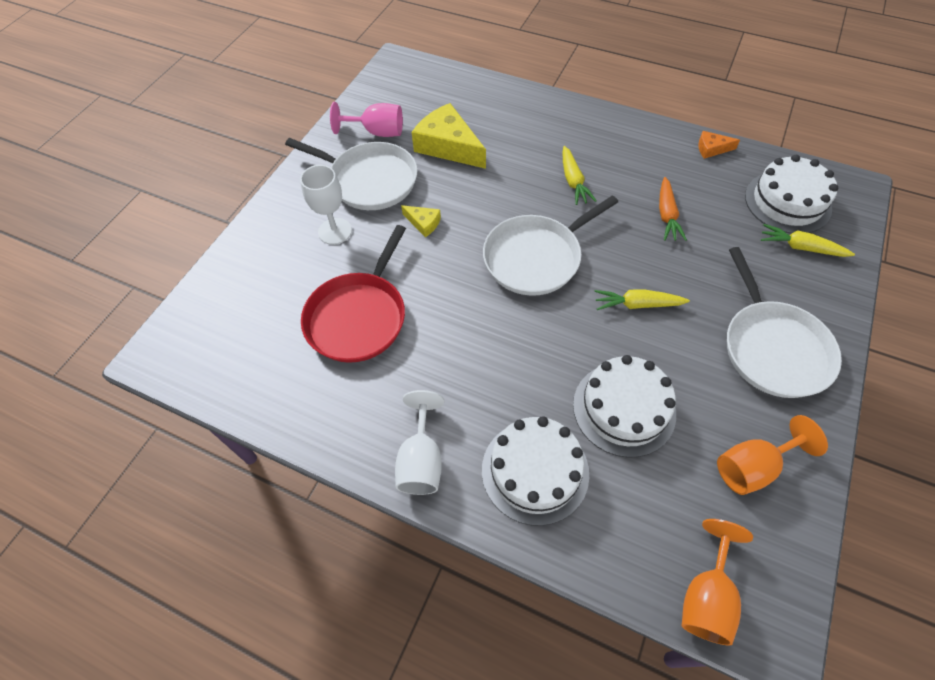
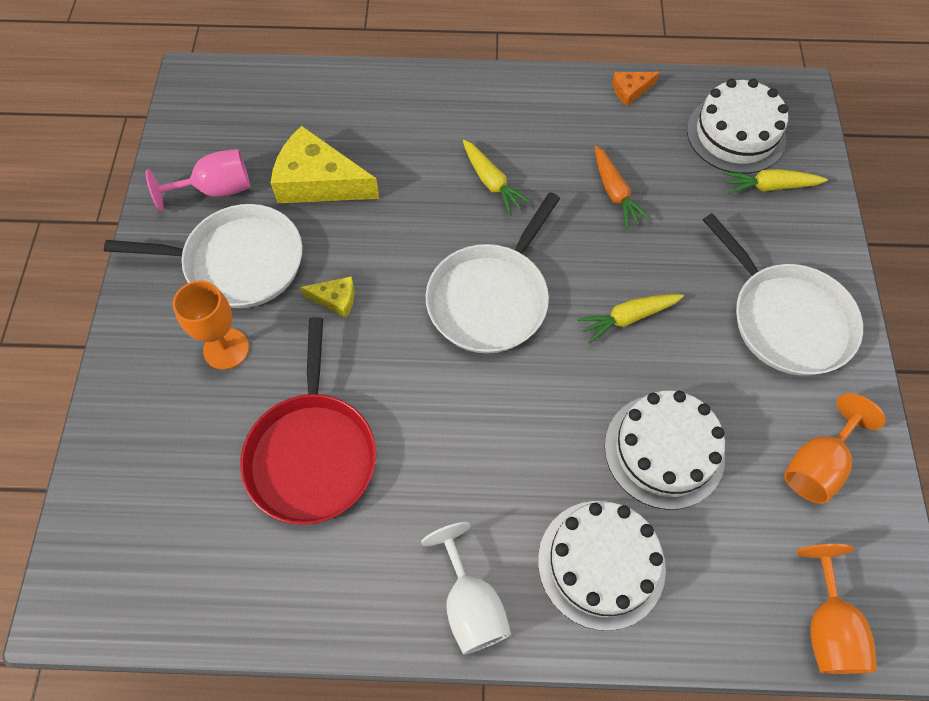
camera: 25 degrees left, 5 degrees up
white goblet [300,165,352,245] -> orange goblet [173,280,249,370]

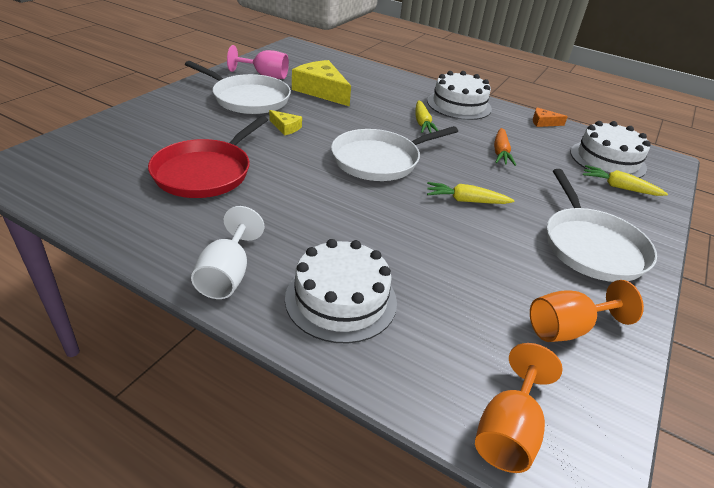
camera: 25 degrees right, 25 degrees down
orange goblet [173,280,249,370] -> none
white cake [605,391,725,510] -> white cake moved to [427,71,492,120]

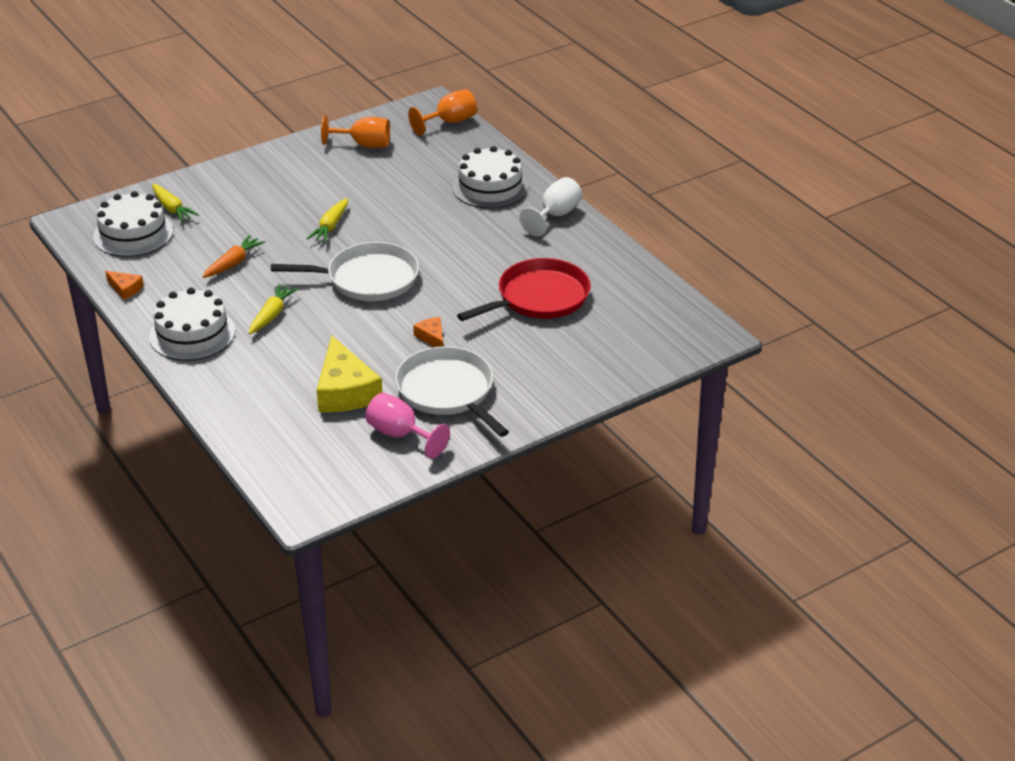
camera: 150 degrees left, 0 degrees up
yellow cheese [269,110,302,135] -> orange cheese [413,317,443,347]
yellow carrot [427,182,515,204] -> yellow carrot turned 75 degrees clockwise [307,198,348,243]
white pan [547,169,657,282] -> none

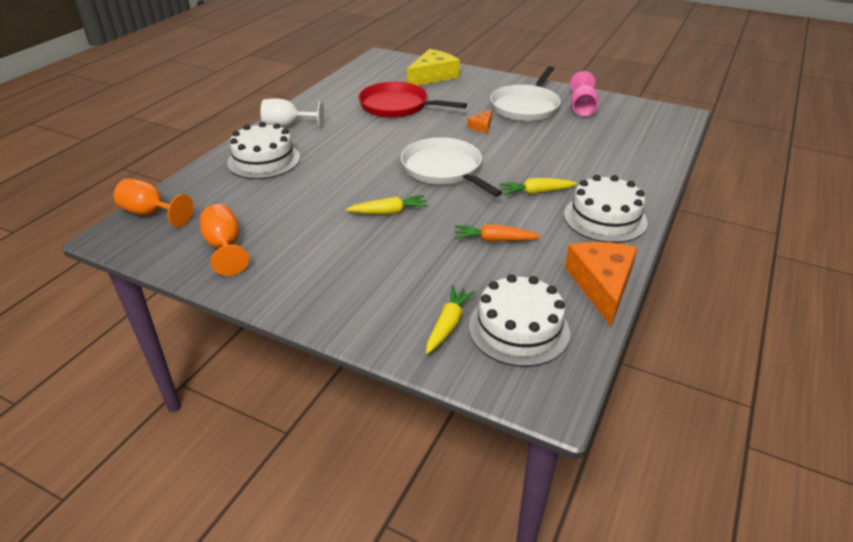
camera: 120 degrees left, 0 degrees up
orange cheese [105,271,144,300] -> orange cheese [565,242,637,326], size x2.10
yellow cheese [317,336,382,412] -> yellow cheese moved to [407,49,460,86]

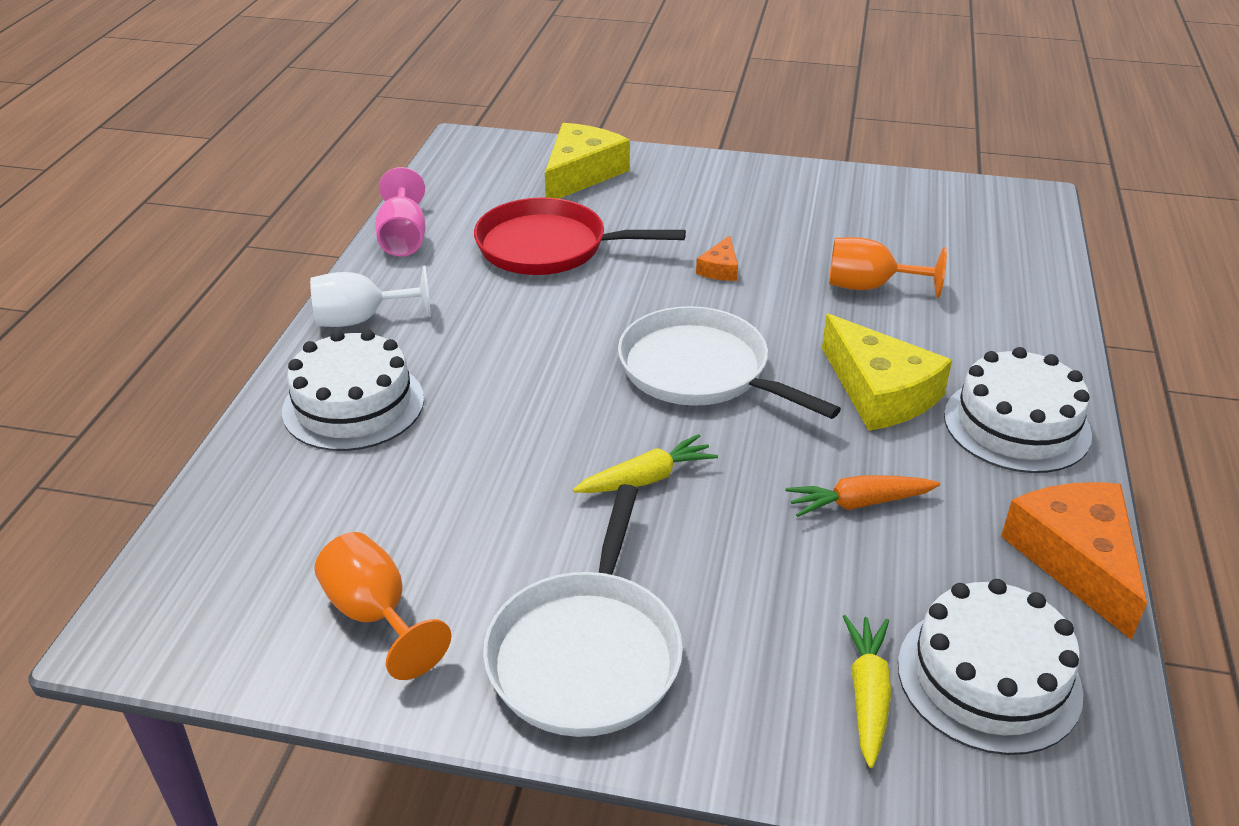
camera: 15 degrees left, 0 degrees up
orange goblet [114,178,193,227] -> orange goblet moved to [829,237,947,298]
white pan [490,66,561,121] -> white pan moved to [483,484,683,737]
yellow carrot [499,178,577,195] -> yellow cheese [822,314,952,431]
pink goblet [570,71,599,117] -> pink goblet moved to [375,167,426,256]

